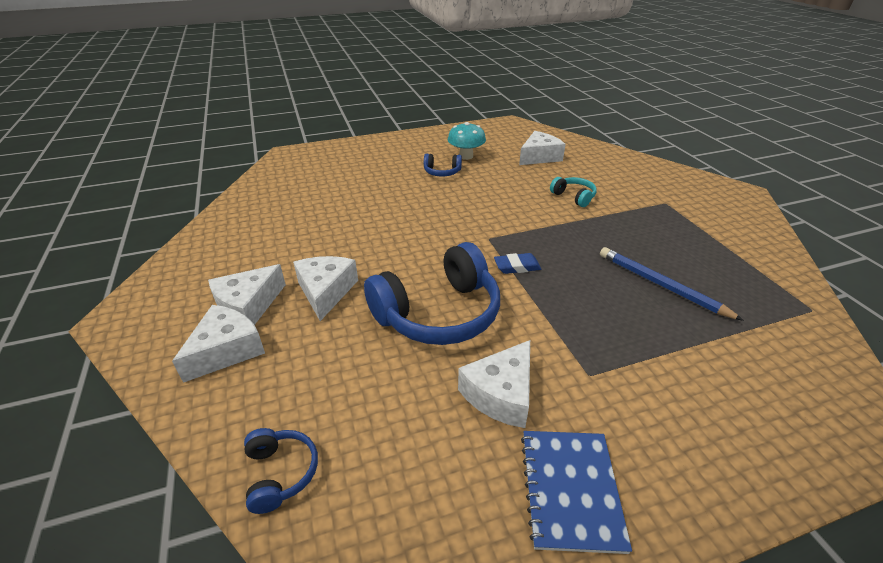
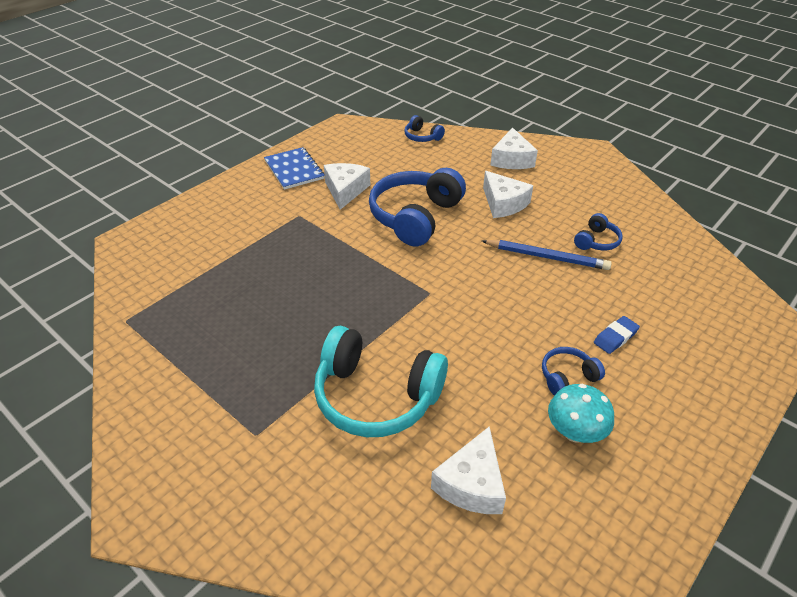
camera: 150 degrees right, 5 degrees up
white cheese [208,264,286,325] -> none
blue eraser [494,253,541,274] -> blue eraser moved to [594,316,640,354]
turquoise headphones [550,177,597,207] -> turquoise headphones [314,326,448,437], size x2.15
blue pencil [600,247,744,321] -> blue pencil moved to [482,240,612,270]
none -> blue headphones [574,213,623,251]

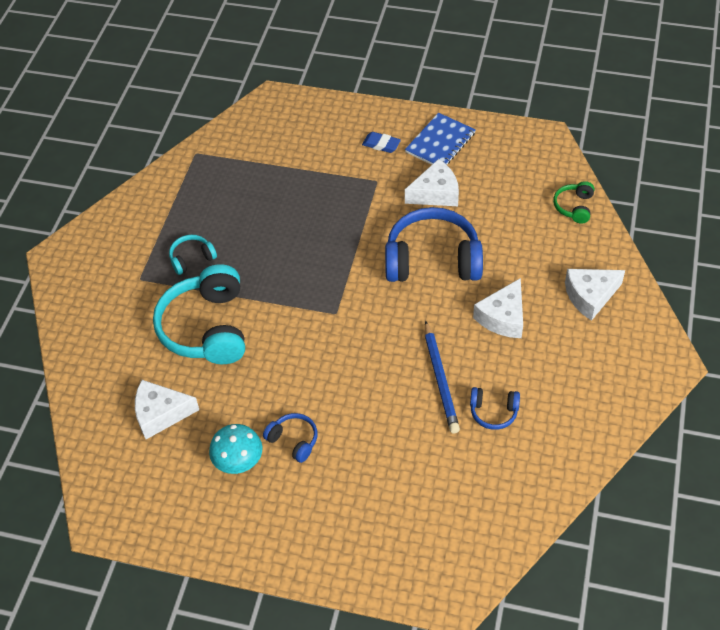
camera: 65 degrees right, 10 degrees up
blue headphones [404,115,445,142] -> green headphones [553,181,594,224]
blue eraser [594,316,640,354] -> blue eraser moved to [362,132,401,153]
none -> turquoise headphones [169,235,217,275]

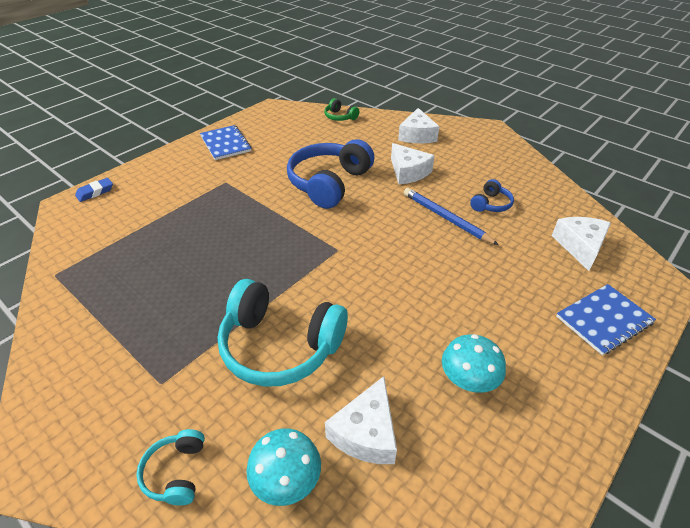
camera: 65 degrees left, 10 degrees down
turquoise headphones [169,235,217,275] -> turquoise headphones moved to [137,429,205,506]
blue headphones [263,413,317,463] -> none
blue eraser [362,132,401,153] -> blue eraser moved to [75,178,113,202]
white cheese [405,159,459,206] -> white cheese moved to [552,217,611,271]
blue pencil [425,321,460,433] -> blue pencil turned 150 degrees counterclockwise [404,188,499,245]
none -> turquoise mushroom [246,428,321,506]
none -> blue notebook [556,284,656,355]

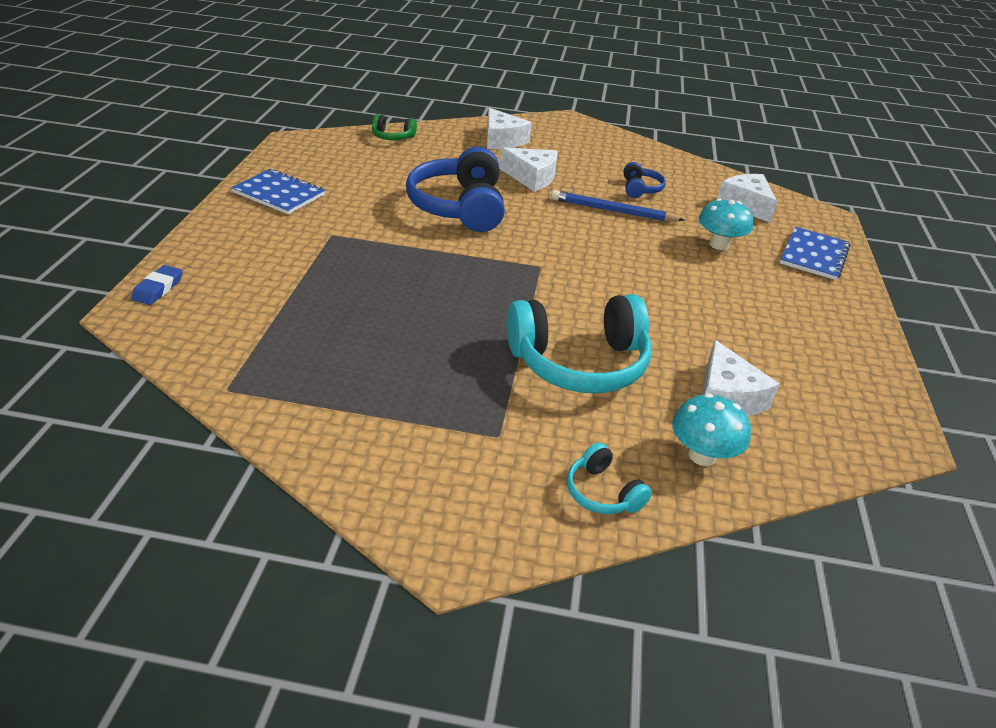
camera: 35 degrees left, 5 degrees down
turquoise mushroom [442,334,506,393] -> turquoise mushroom moved to [698,198,753,250]

